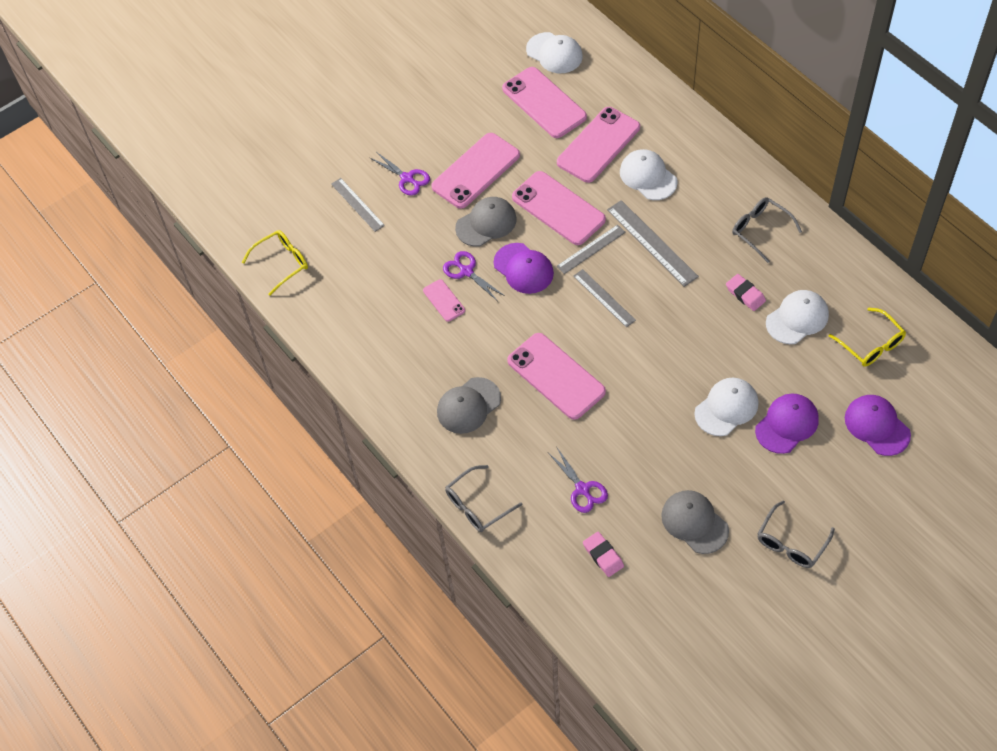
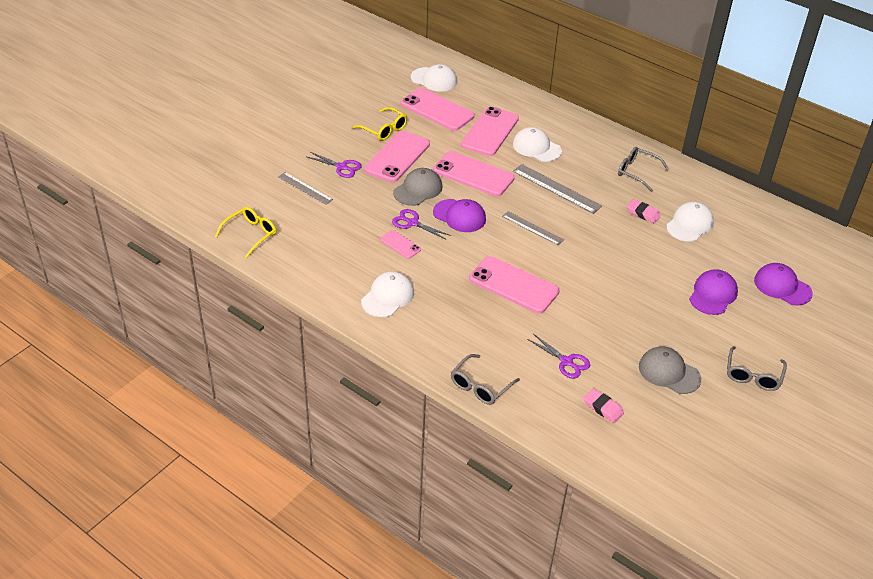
camera: 20 degrees left, 15 degrees down
grey cap [437,377,501,434] -> none
grey ruler [557,225,626,274] -> none
white cap [694,378,759,436] -> white cap moved to [361,271,414,317]
yellow glasses [829,308,906,367] -> yellow glasses moved to [353,107,407,141]

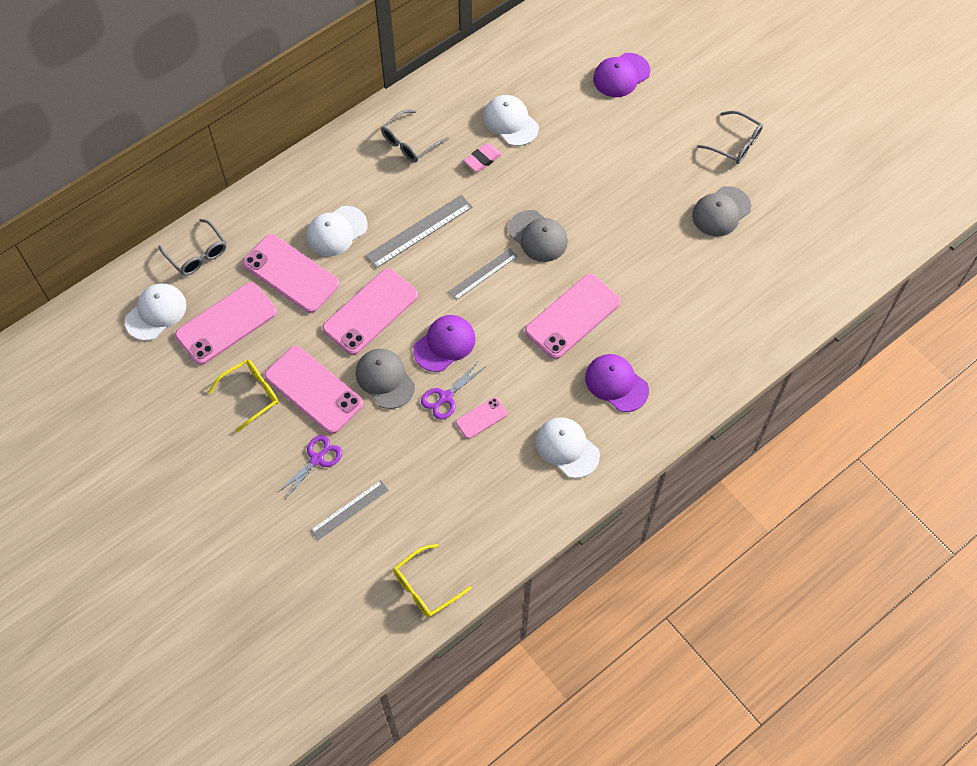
camera: 75 degrees left, 20 degrees up
yellow glasses [215,207,276,258] -> yellow glasses turned 90 degrees counterclockwise [394,544,472,617]
grey glasses [451,354,520,405] -> grey glasses moved to [158,219,227,276]
purple scissors [527,334,590,379] -> none
pink eraser [584,388,624,423] -> none
purple cap [689,269,738,315] -> purple cap moved to [585,354,649,412]
none -> grey cap [508,210,568,262]

